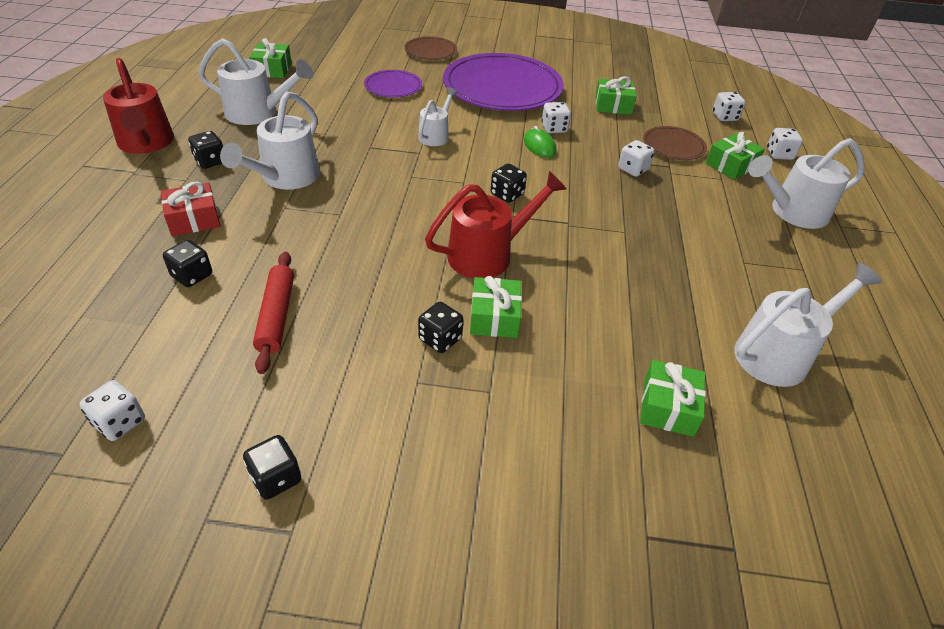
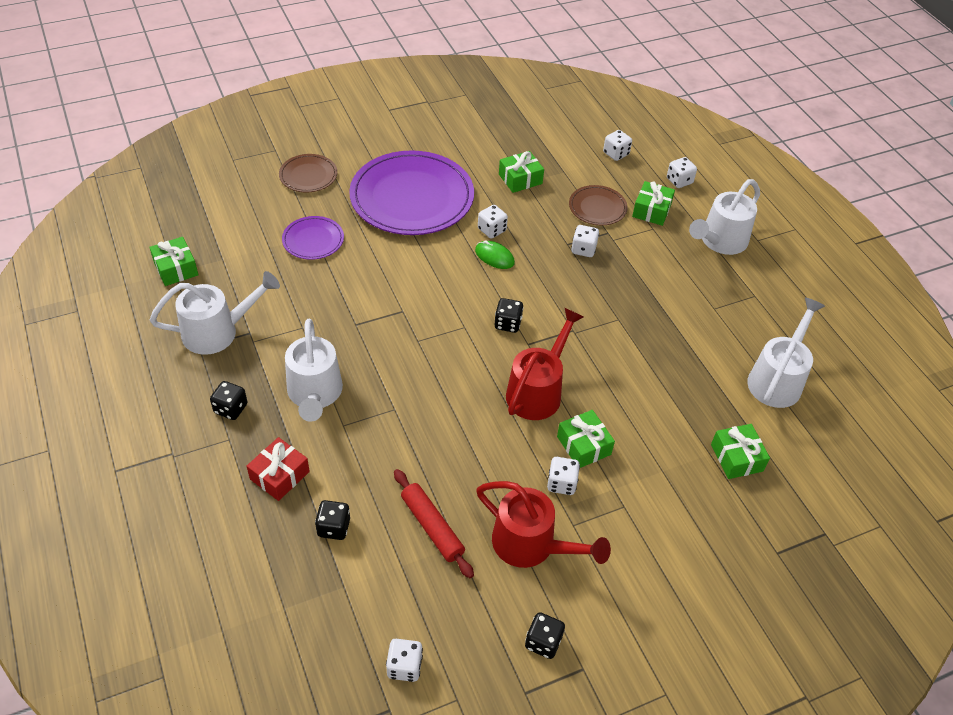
camera: 30 degrees left, 5 degrees up
red watering can [103,58,174,154] -> red watering can moved to [476,481,611,568]
white watering can [418,87,458,146] -> none
black dice [418,302,463,353] -> white dice [547,457,580,495]

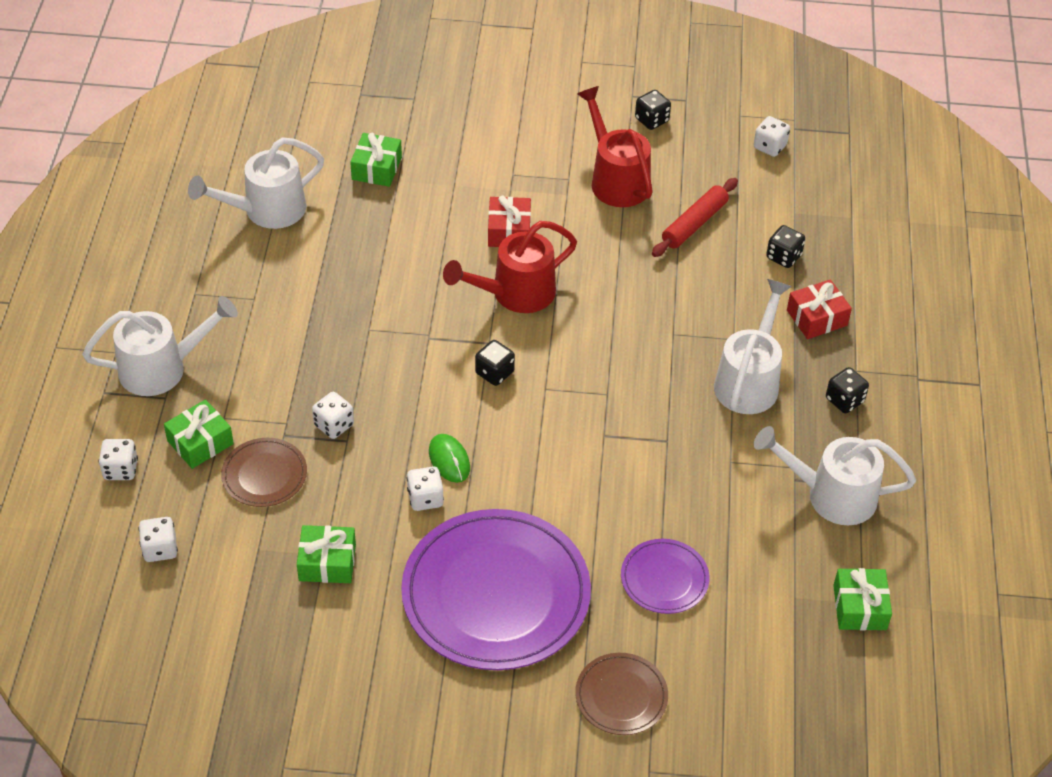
camera: 150 degrees left, 0 degrees up
red rolling pin [394,469,474,578] -> red rolling pin turned 45 degrees clockwise [652,178,738,257]
white dice [547,457,580,495] -> none
green gift [557,410,615,468] -> red gift [488,196,531,247]

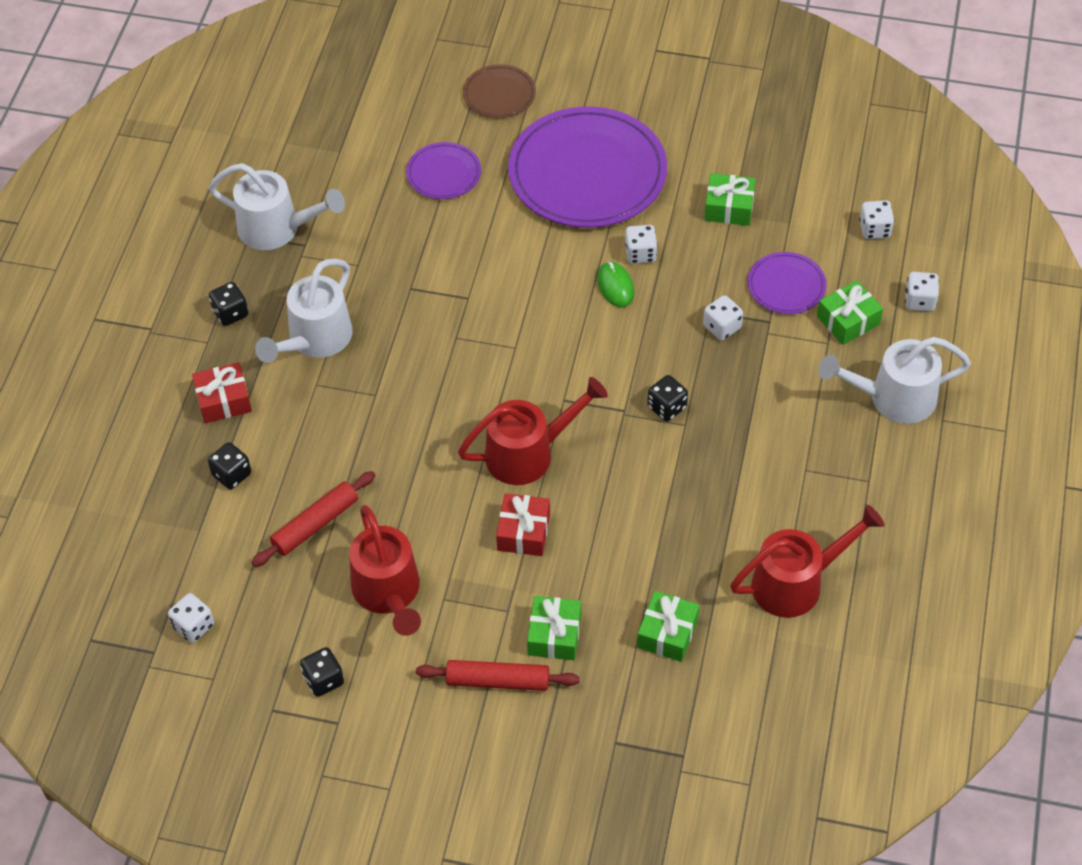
camera: 170 degrees left, 5 degrees up
white watering can [188,137,324,229] -> red watering can [730,505,884,618]
brown plate [221,438,307,507] -> purple plate [748,252,826,314]
black dice [475,340,515,386] -> black dice moved to [647,375,688,421]
green gift [833,568,892,630] -> green gift moved to [527,596,581,660]
none -> red rolling pin [416,660,580,691]

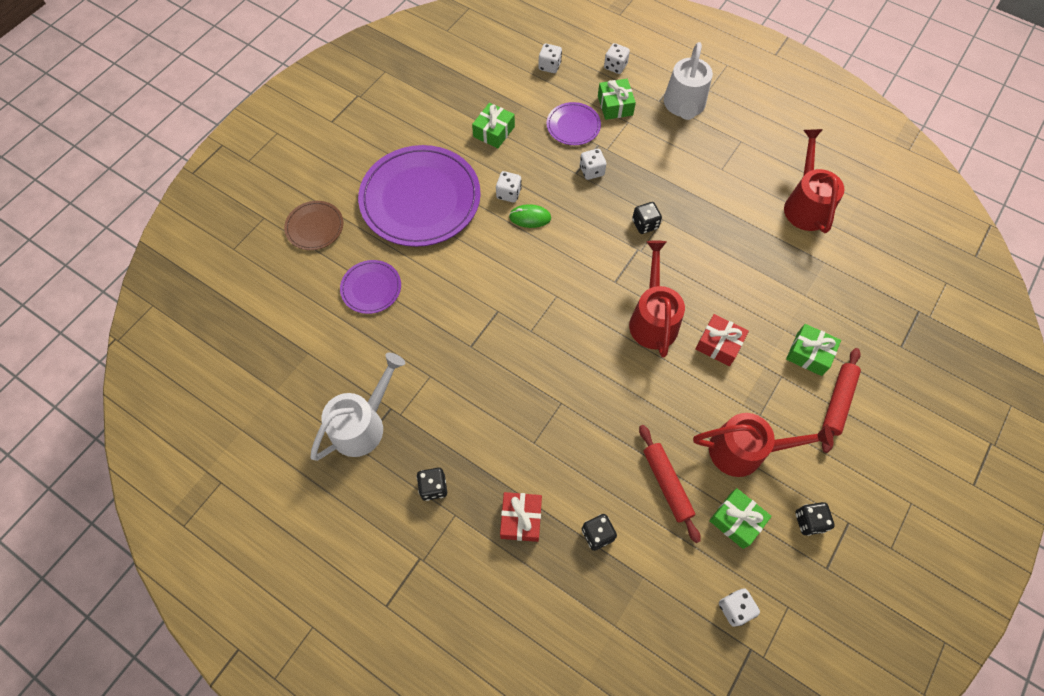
camera: 70 degrees left, 10 degrees up
white watering can [255,259,353,363] -> none
green gift [637,591,700,662] -> green gift moved to [709,488,772,549]

